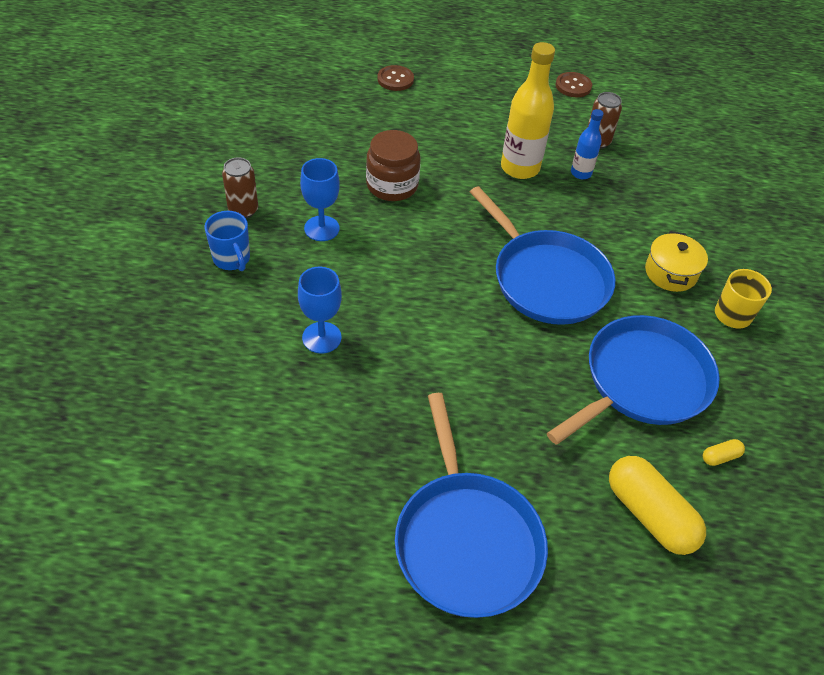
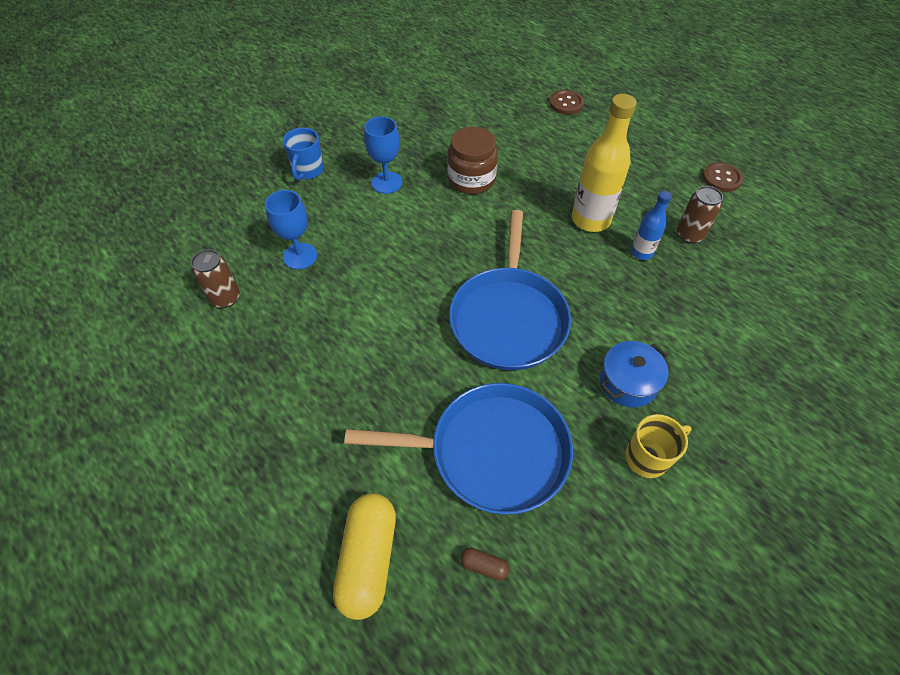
camera: 45 degrees right, 5 degrees up
brown can [222,157,258,218] -> brown can moved to [191,249,240,308]
blue pan [395,393,548,618] -> none
yellow pot [645,231,708,292] -> blue pot [600,341,668,408]
yellow capsule [703,439,745,466] -> brown capsule [460,548,509,581]

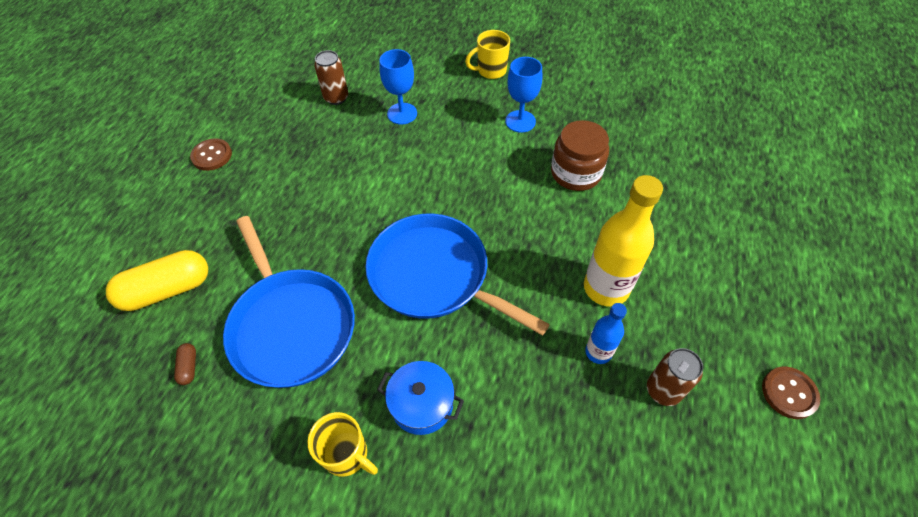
camera: 60 degrees right, 0 degrees up
blue mug [283,127,324,181] -> yellow mug [465,30,510,79]
blue pan [449,210,571,370] -> blue pan turned 60 degrees clockwise [366,214,550,336]
brown button [549,90,584,115] -> brown button moved to [190,138,232,171]

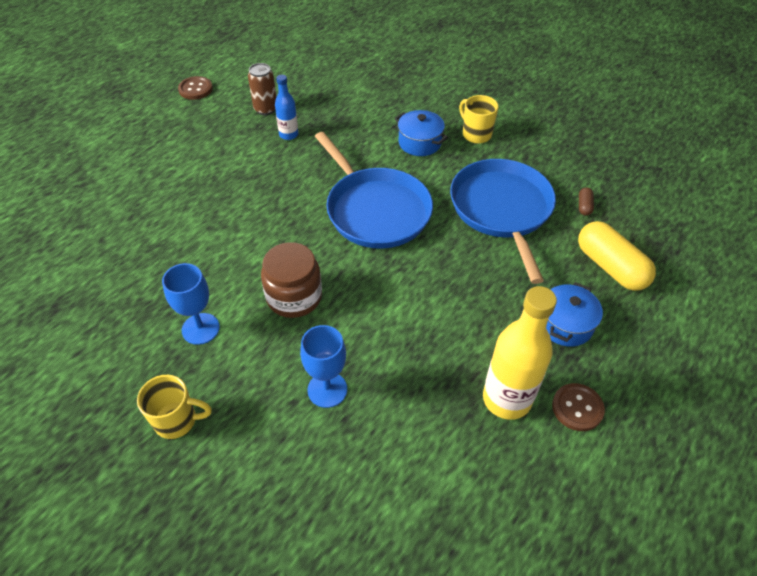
camera: 160 degrees left, 5 degrees down
yellow capsule [106,250,208,311] -> yellow capsule turned 60 degrees clockwise [578,221,656,291]
brown can [314,50,348,105] -> none
brown jar [551,120,609,191] -> brown jar moved to [261,242,322,318]
yellow bottle [584,175,663,307] -> yellow bottle moved to [483,286,557,420]
none -> blue pot [546,282,603,347]

